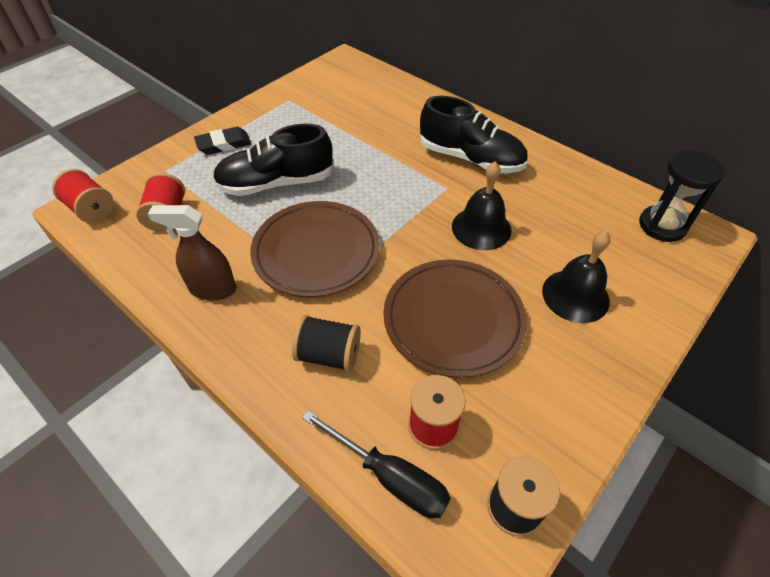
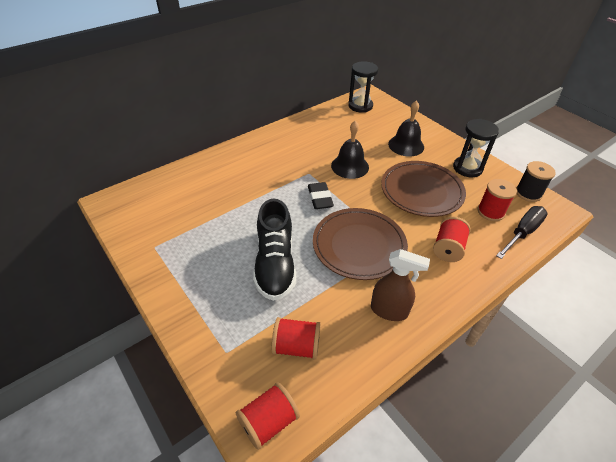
camera: 80 degrees left, 5 degrees down
brown spray bottle [148,205,236,301] -> brown spray bottle turned 90 degrees counterclockwise [371,249,430,321]
black eraser [194,127,251,155] -> black eraser moved to [308,182,334,209]
black spool [292,315,361,372] -> red spool [433,217,471,262]
black shoe [420,96,528,173] -> none
none -> black hourglass [453,119,499,177]

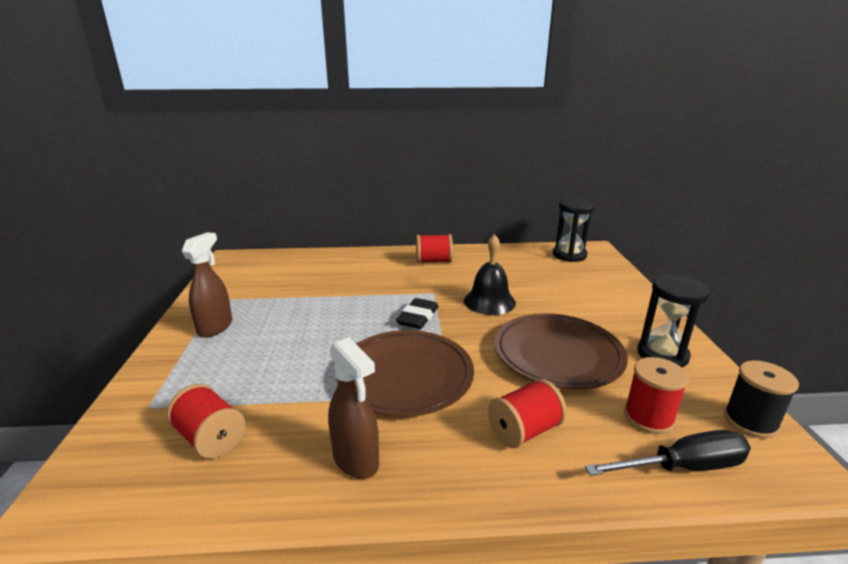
camera: 35 degrees right, 20 degrees down
red spool [236,382,300,450] -> red spool moved to [416,234,453,263]
black shoe [253,199,296,301] -> none
black bell [388,100,424,157] -> none
none -> brown spray bottle [182,232,232,338]

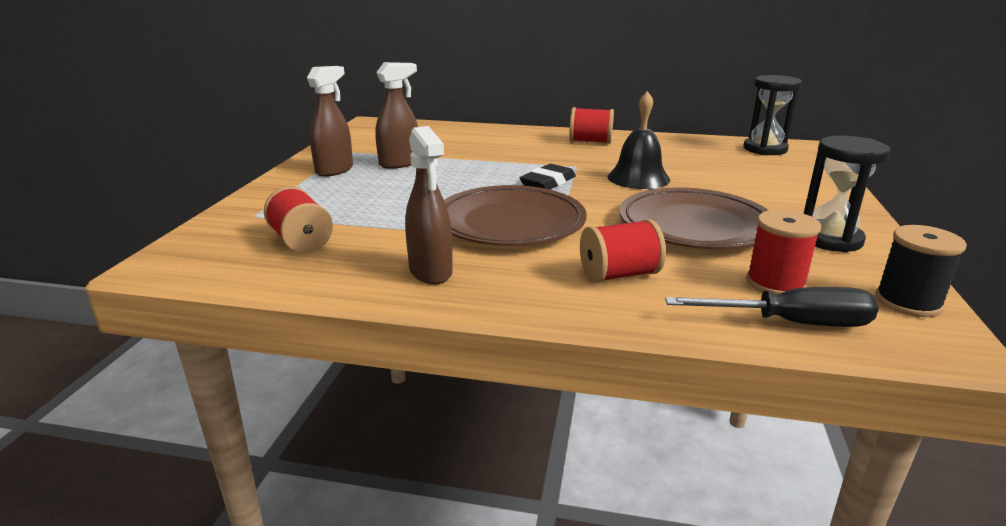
camera: 15 degrees right, 0 degrees up
none -> brown spray bottle [375,62,418,169]

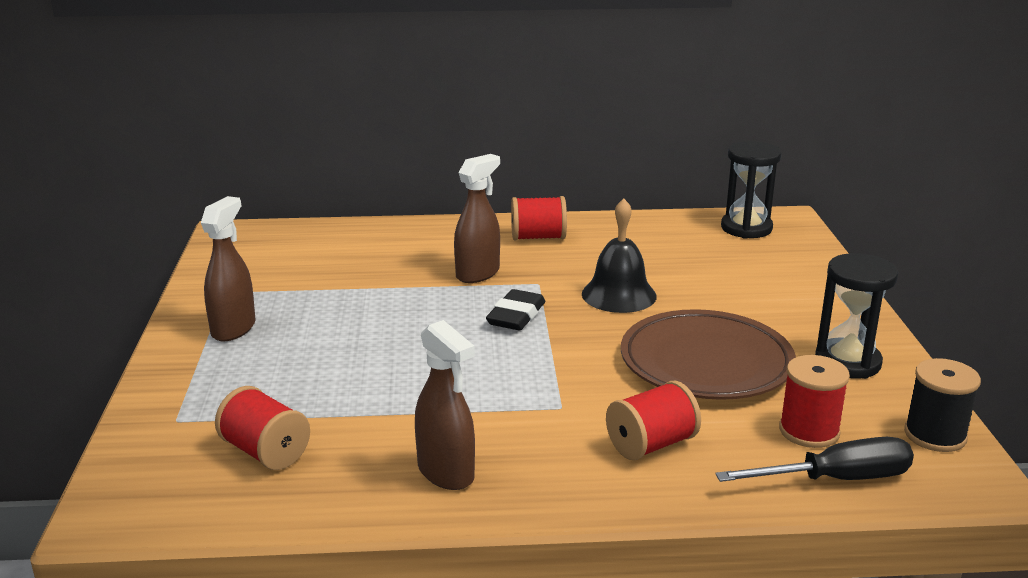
camera: 15 degrees left, 0 degrees up
brown spray bottle [375,62,418,169] -> brown spray bottle moved to [454,154,500,283]
brown plate [444,185,587,246] -> none

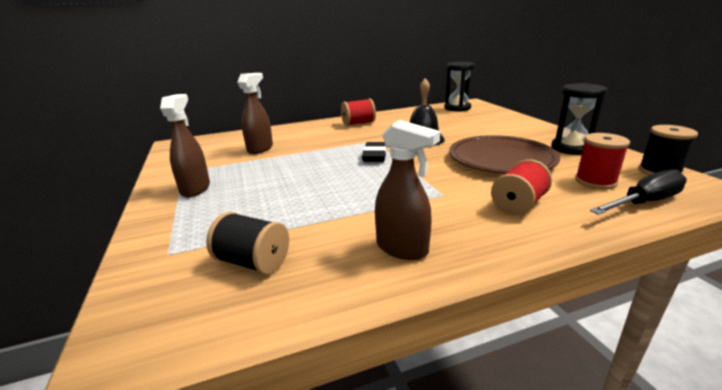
camera: 15 degrees left, 0 degrees up
red spool [215,386,310,470] -> black spool [206,212,289,275]
brown spray bottle [454,154,500,283] -> brown spray bottle moved to [237,73,273,154]

